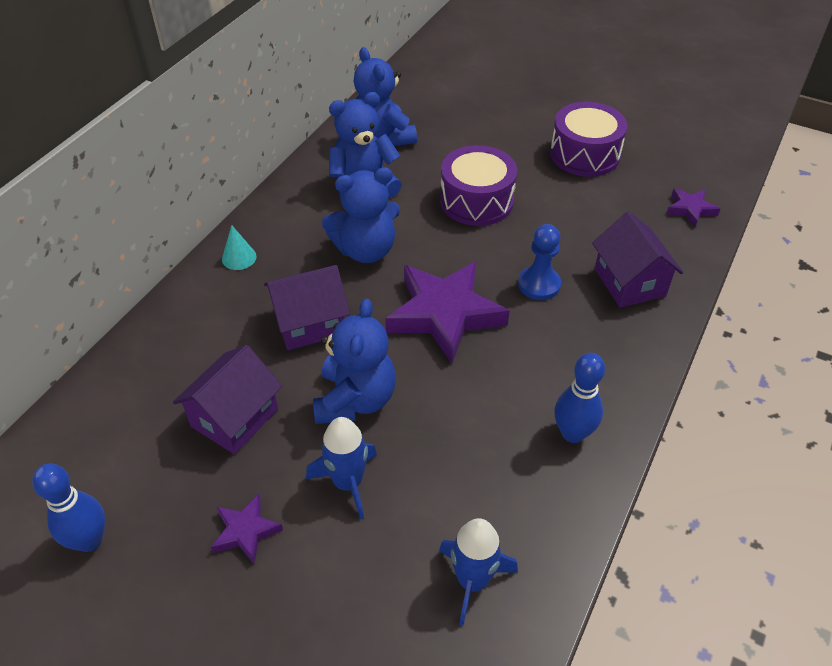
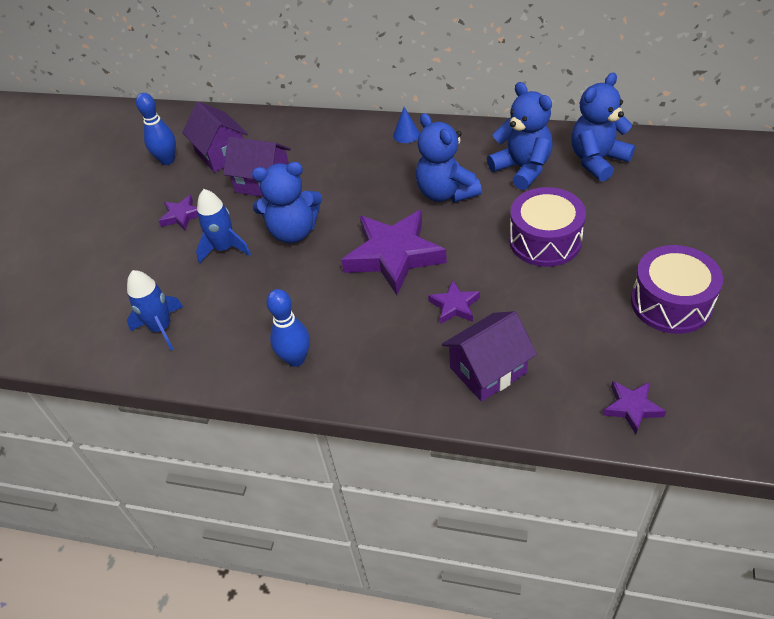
camera: 80 degrees right, 0 degrees up
turquoise cone [222,225,257,270] -> blue cone [393,107,420,143]
purple house [264,265,350,350] -> purple house moved to [182,102,248,173]
blue pawn [518,224,561,300] -> purple star [428,280,480,324]

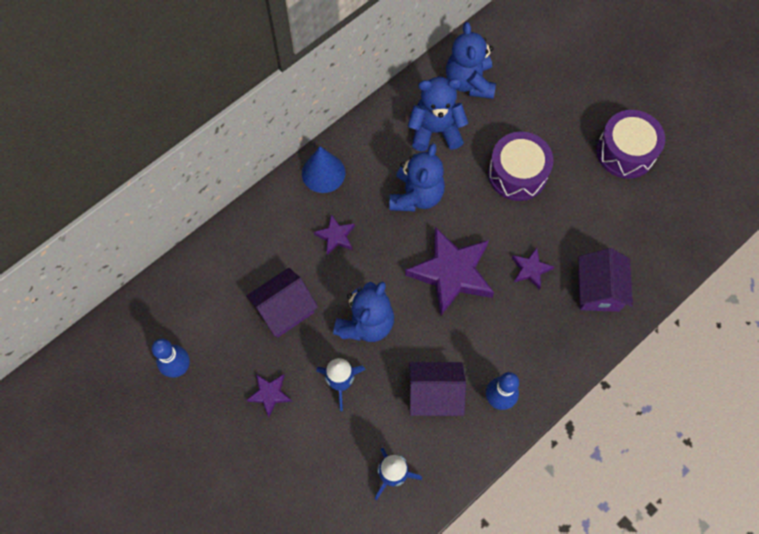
camera: 60 degrees left, 20 degrees up
purple house [182,102,248,173] -> purple house moved to [409,362,466,416]
blue cone [393,107,420,143] -> blue cone [302,146,346,193], size x1.69
blue teddy bear [416,113,482,203] -> blue teddy bear turned 75 degrees counterclockwise [389,143,445,212]
purple star [603,381,666,434] -> purple star moved to [314,214,355,255]

